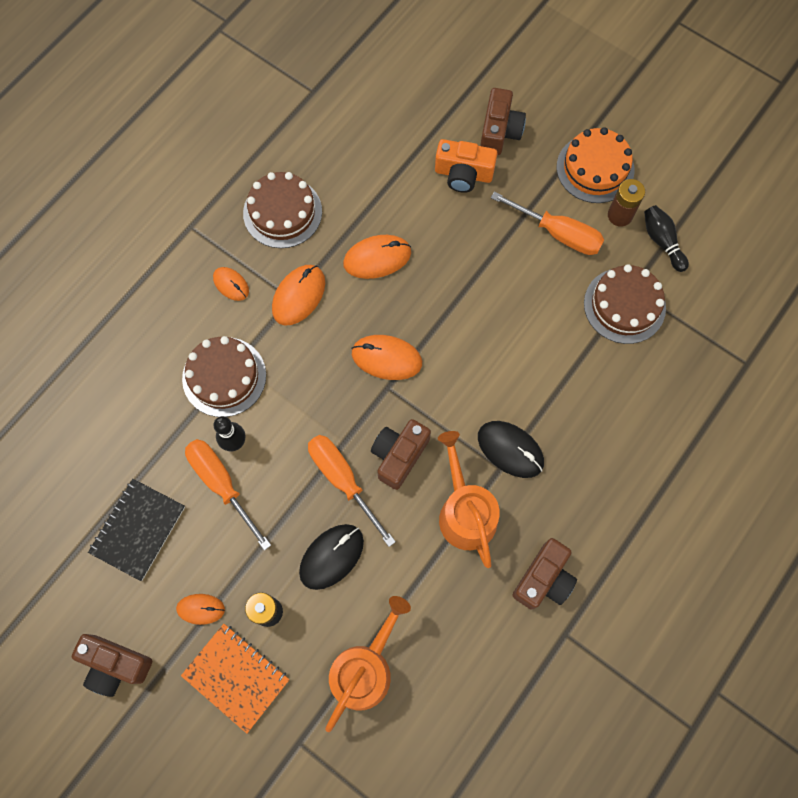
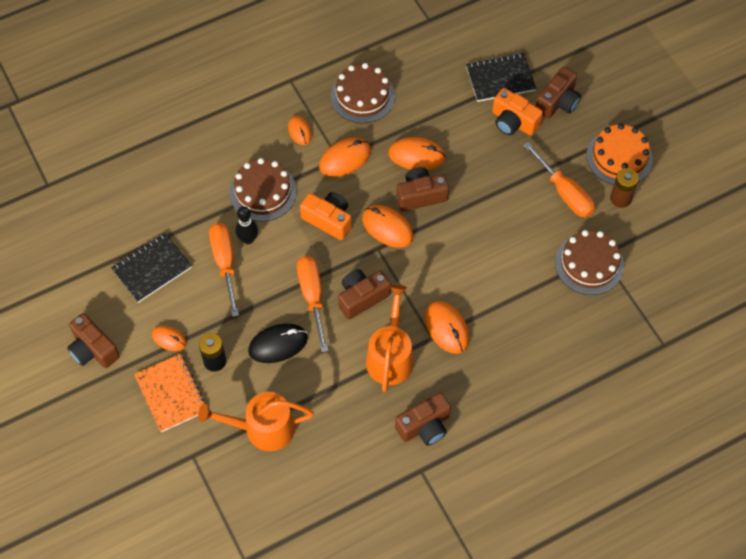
camera: 25 degrees right, 10 degrees down
orange watering can [325,596,411,732] -> orange watering can turned 150 degrees counterclockwise [198,392,314,451]
black mouse [478,421,544,478] -> orange mouse [425,301,469,354]
black bowling pin [644,205,689,272] -> none
none -> orange camera [300,192,351,240]
none -> brown camera [396,167,449,211]
none -> black notebook [466,53,536,102]

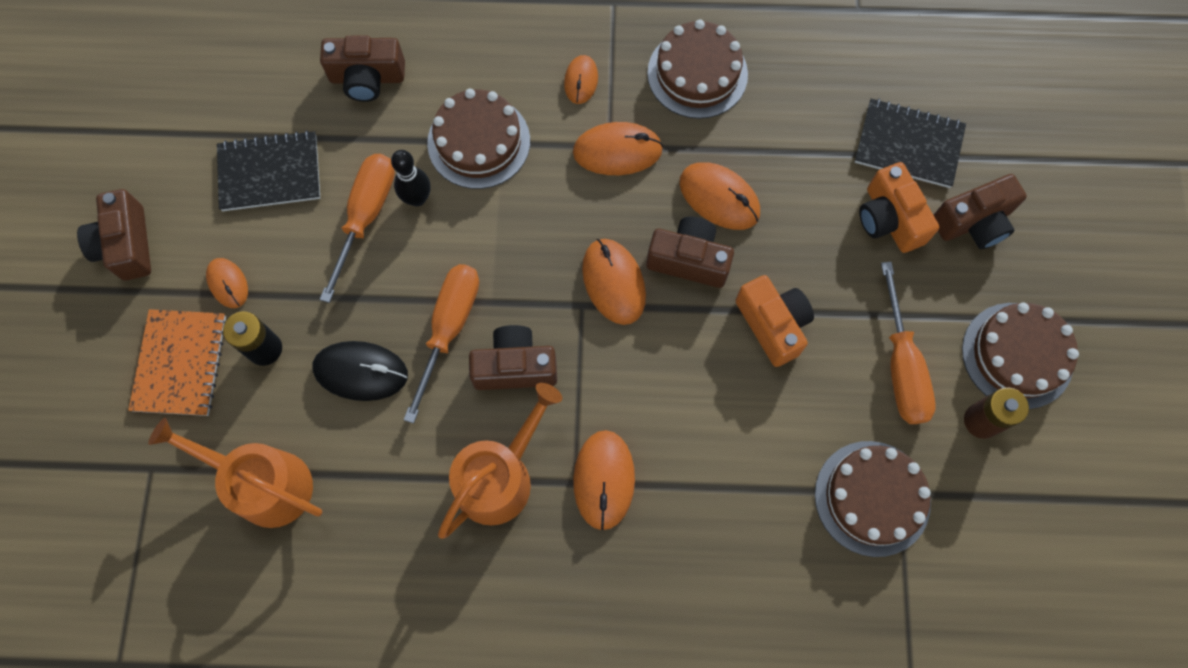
camera: 30 degrees right, 10 degrees up
orange camera [300,192,351,240] -> orange camera moved to [735,275,814,367]
brown camera [395,392,451,446] -> brown camera moved to [320,35,405,102]
orange cake [586,123,653,185] -> brown cake [962,303,1079,409]

